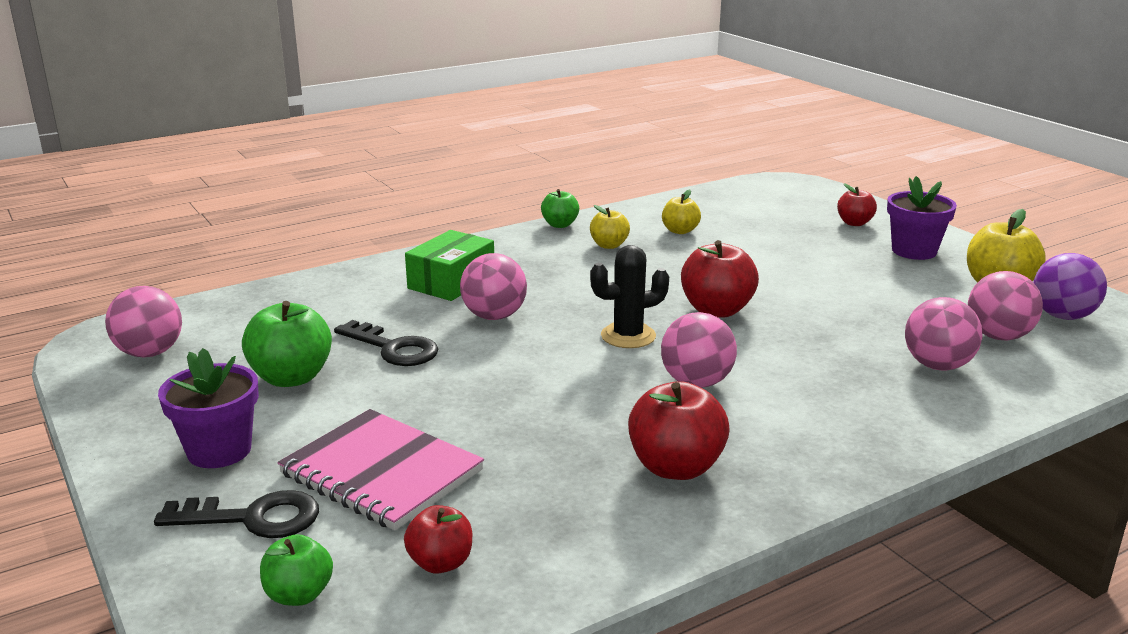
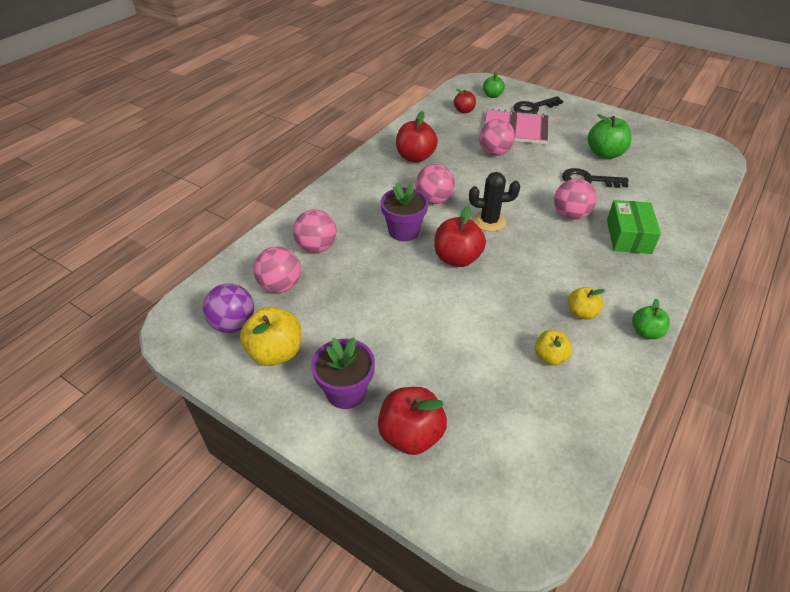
camera: 155 degrees right, 20 degrees up
pink ball [105,286,182,357] -> pink ball moved to [479,119,515,156]
purple flower pot [158,348,259,468] -> purple flower pot moved to [381,183,429,241]
black cactus [590,245,669,348] -> black cactus turned 45 degrees clockwise [469,172,520,232]
red apple [837,183,877,226] -> red apple [378,387,447,455], size x1.67

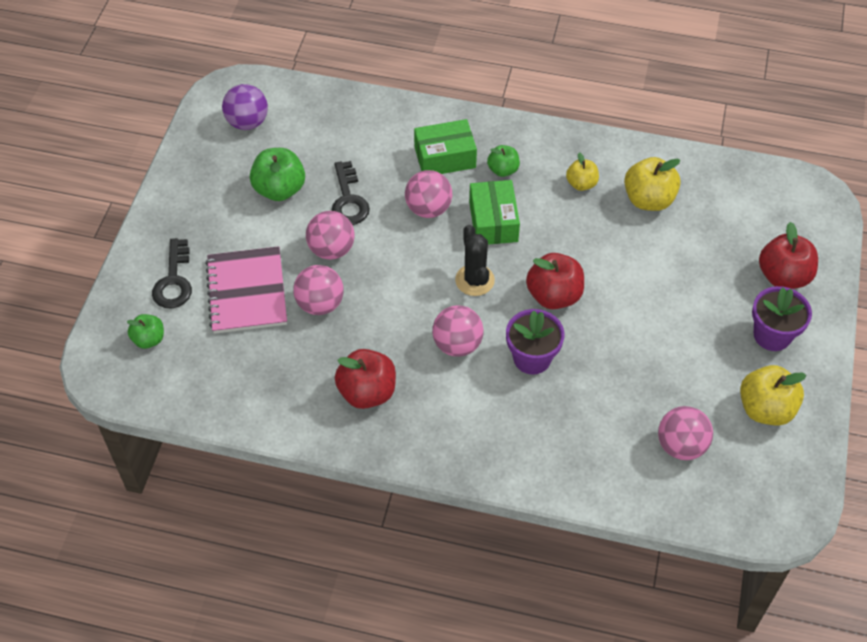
camera: 110 degrees left, 10 degrees up
purple ball [203,283,254,333] -> purple ball moved to [222,84,268,130]
pink ball [293,209,337,253] -> pink ball moved to [306,211,355,260]
red apple [454,89,476,113] -> none
black key [513,96,563,114] -> black key turned 45 degrees clockwise [152,238,192,309]
yellow apple [535,330,572,365] -> yellow apple [624,157,681,211], size x1.67
green apple [632,298,670,339] -> green apple moved to [487,145,520,177]
none -> green box [469,180,520,244]

